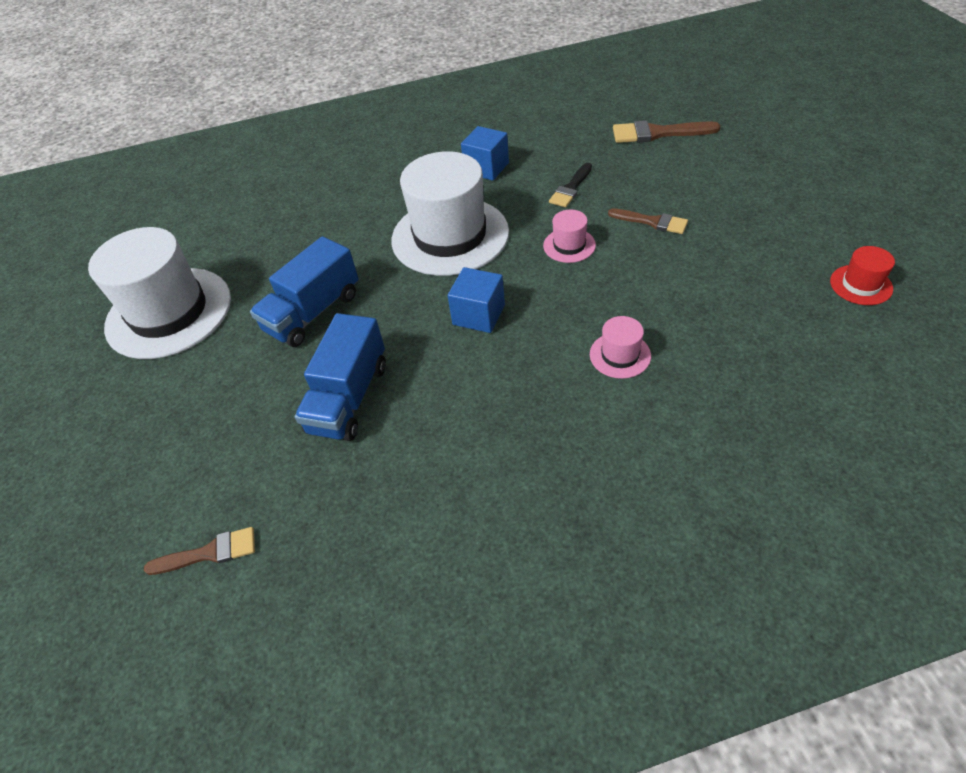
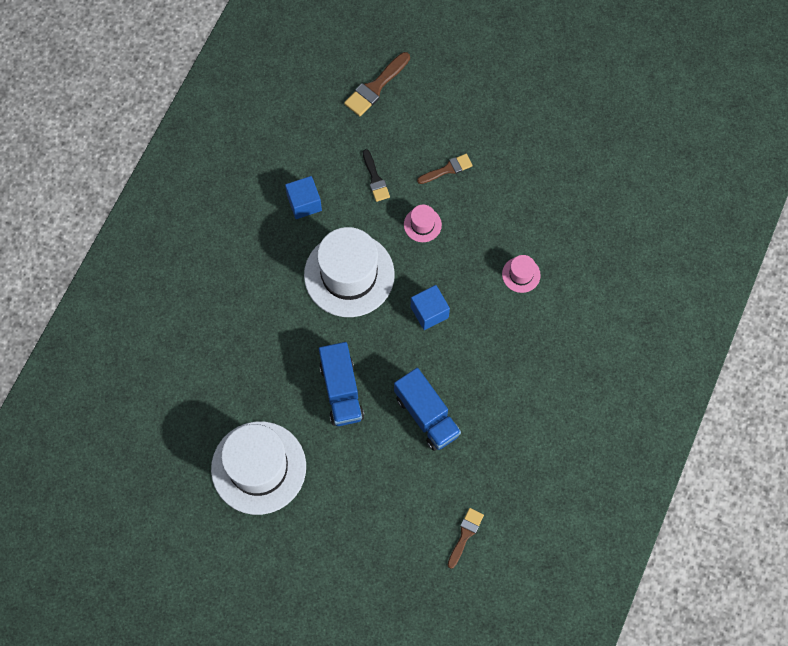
camera: 55 degrees left, 20 degrees up
red hat [830,246,895,305] -> none

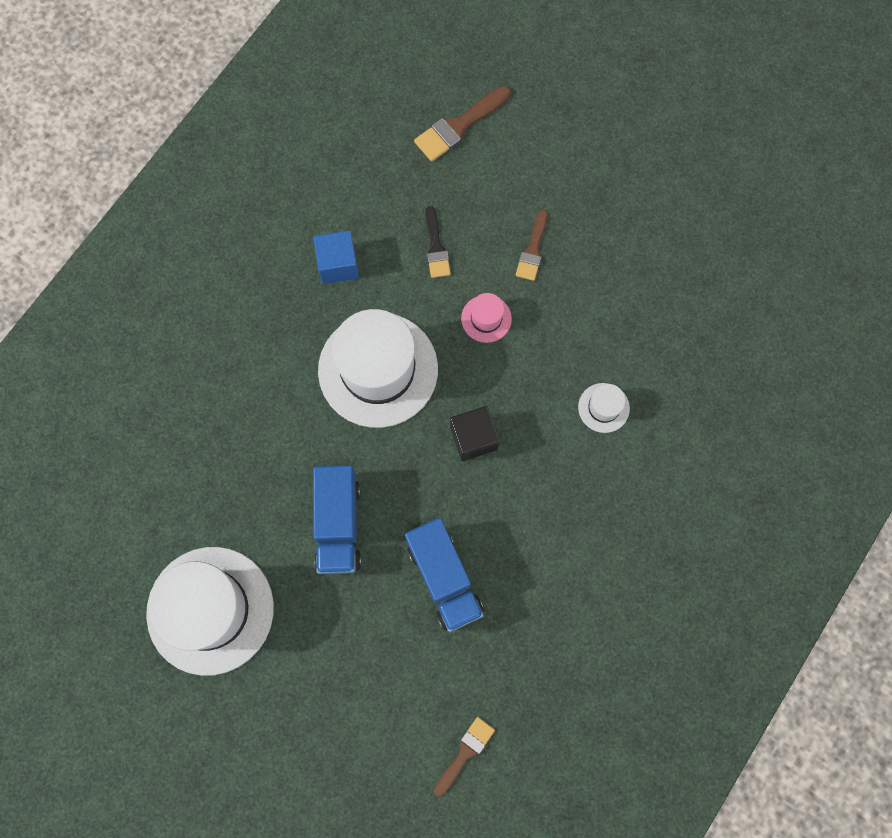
camera: 10 degrees right, 5 degrees up
blue cube [411,285,450,330] -> black cube [450,406,500,461]
brown brush [417,154,473,184] -> brown brush turned 120 degrees clockwise [516,209,547,281]
pink hat [502,255,541,293] -> white hat [578,383,630,433]

